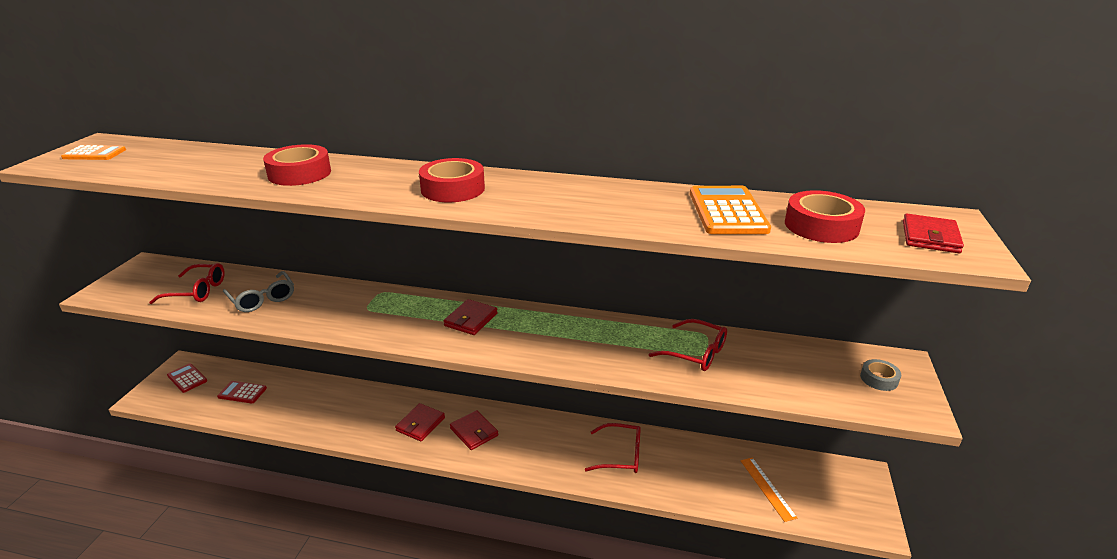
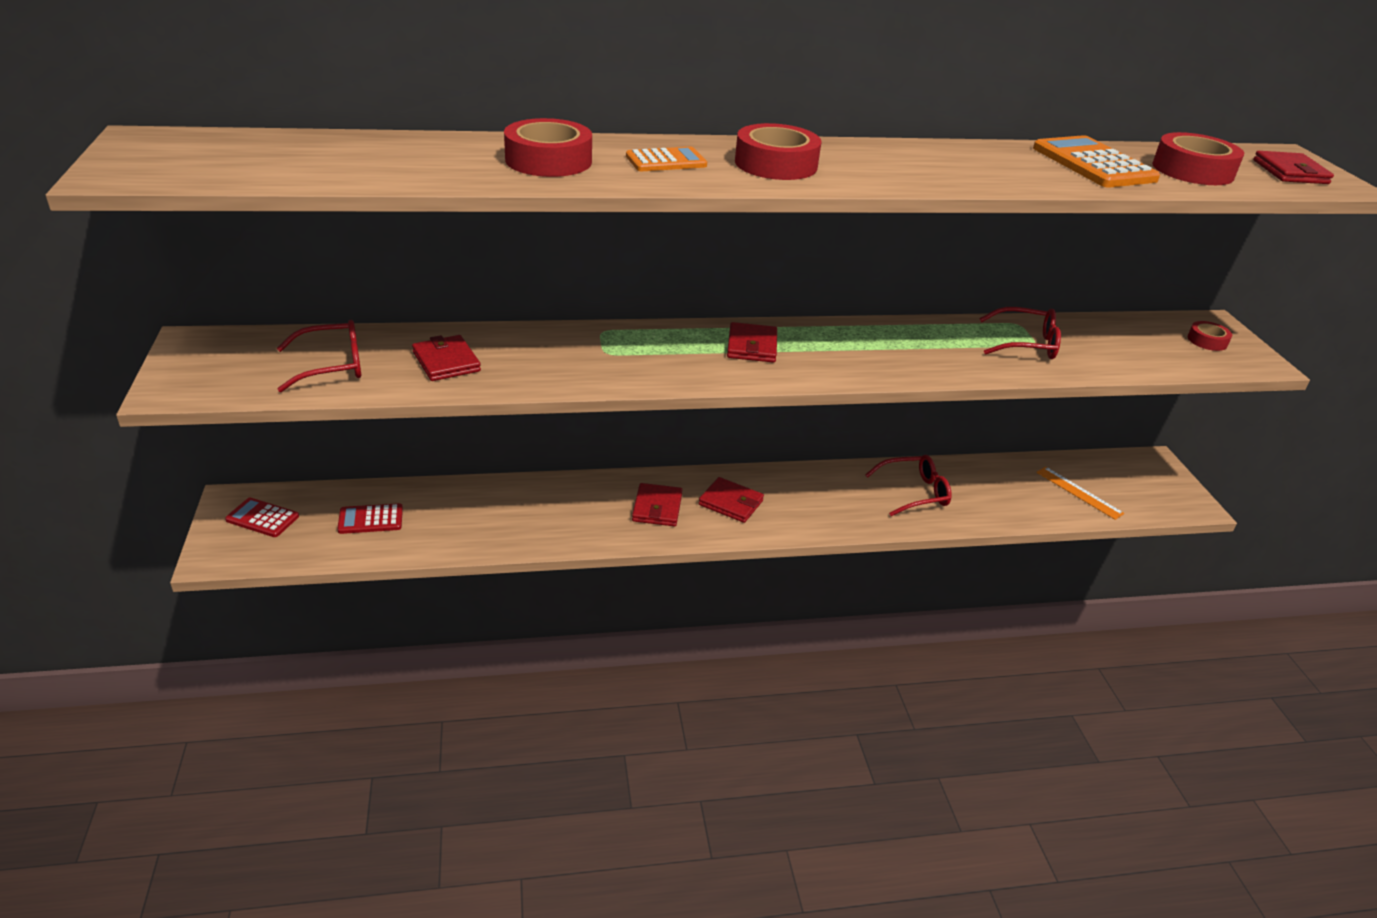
camera: 25 degrees left, 5 degrees up
orange calculator [61,145,126,160] -> orange calculator moved to [626,147,707,171]
grey glasses [223,271,294,312] -> red wallet [412,335,481,381]
grey tape [860,359,901,391] -> red tape [1187,321,1232,351]

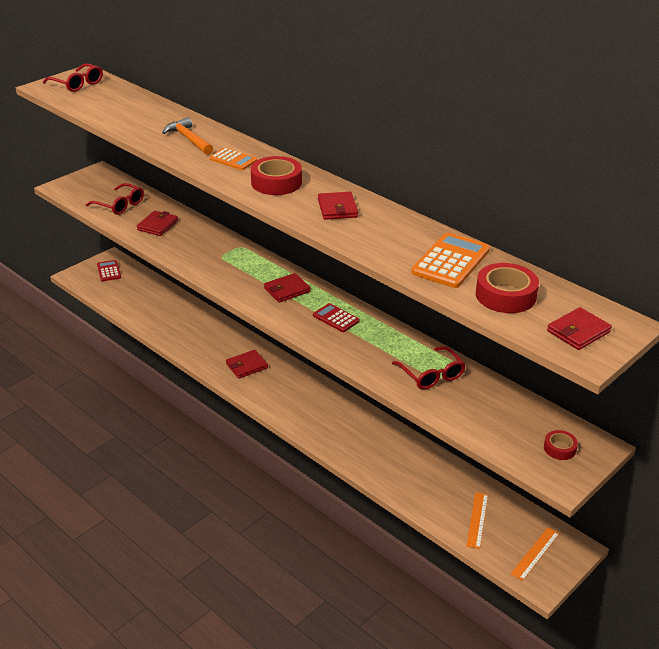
camera: 55 degrees right, 0 degrees up
red calculator [337,503,403,534] -> red calculator moved to [313,303,360,332]
red tape [504,118,592,177] -> orange hammer [162,117,213,155]
red wallet [699,477,764,523] -> red wallet moved to [318,192,358,220]
red glasses [865,455,952,516] -> red glasses moved to [43,63,103,92]
none -> orange ruler [511,527,560,581]

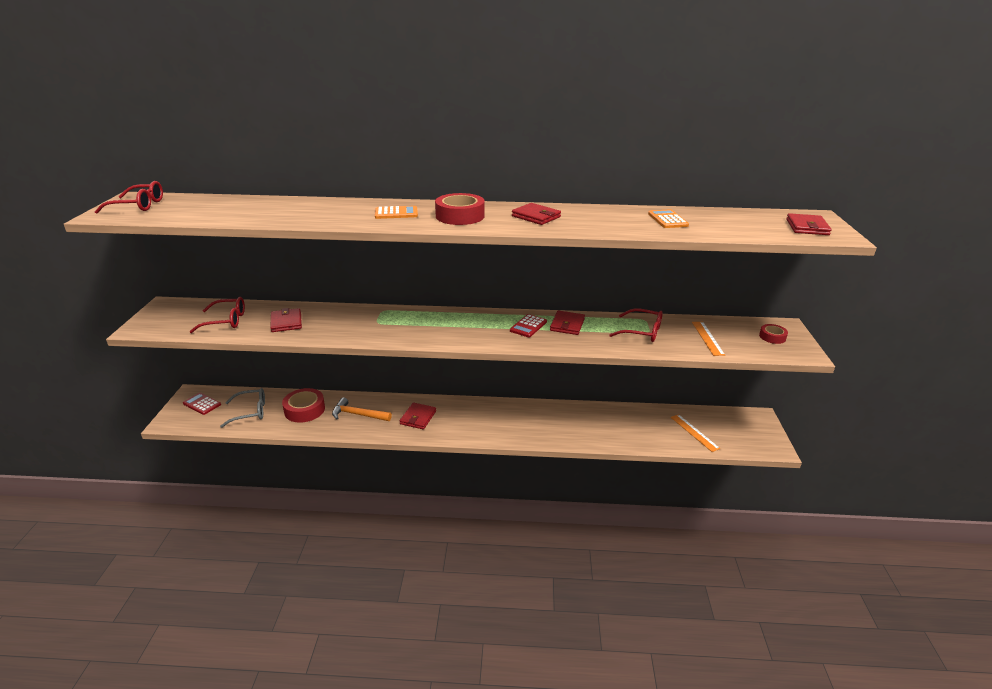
camera: 40 degrees left, 5 degrees down
orange hammer [162,117,213,155] -> orange hammer moved to [332,397,392,421]
red wallet [264,273,311,303] -> red wallet moved to [550,310,585,335]
red calculator [313,303,360,332] -> red calculator turned 60 degrees counterclockwise [510,314,547,337]
orange calculator [411,233,490,288] -> orange calculator [648,209,689,228], size x0.60
red tape [476,263,539,313] -> red tape moved to [282,388,325,423]
orange ruler [511,527,560,581] -> orange ruler moved to [692,322,725,356]
none -> grey glasses [220,388,265,428]

